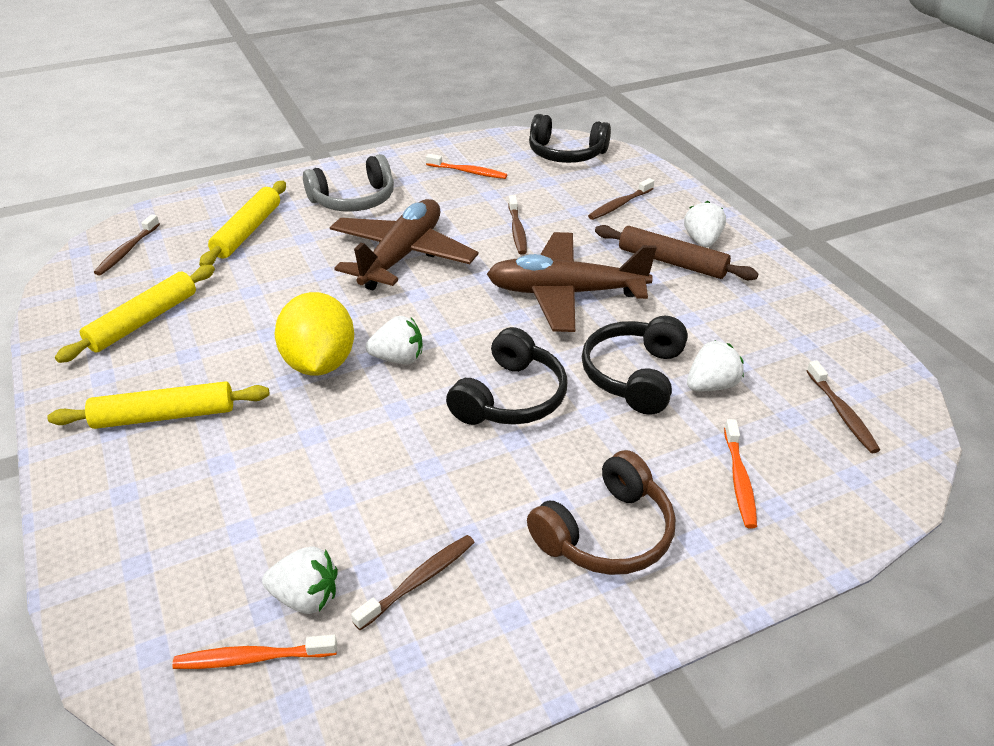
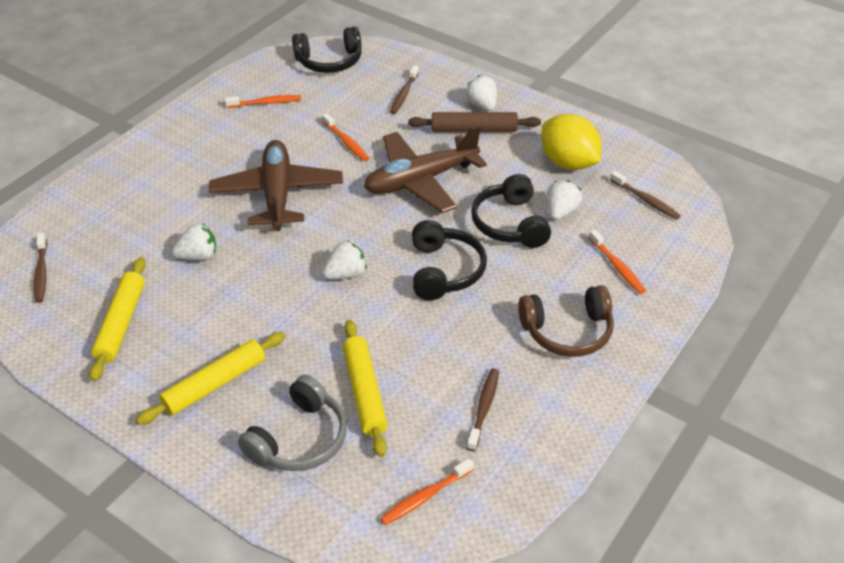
camera: 30 degrees left, 5 degrees up
yellow rolling pin [199,181,286,266] -> yellow rolling pin moved to [343,320,388,457]
white strawberry [262,547,338,614] -> white strawberry moved to [172,223,216,260]
yellow lemon [274,292,354,376] -> yellow lemon moved to [541,114,601,170]
grey headphones [303,154,394,212] -> grey headphones moved to [238,375,346,471]
brown toothbrush [508,195,527,255] -> orange toothbrush [322,113,369,161]
brown headphones [527,450,676,575] -> brown headphones turned 60 degrees clockwise [518,285,614,357]

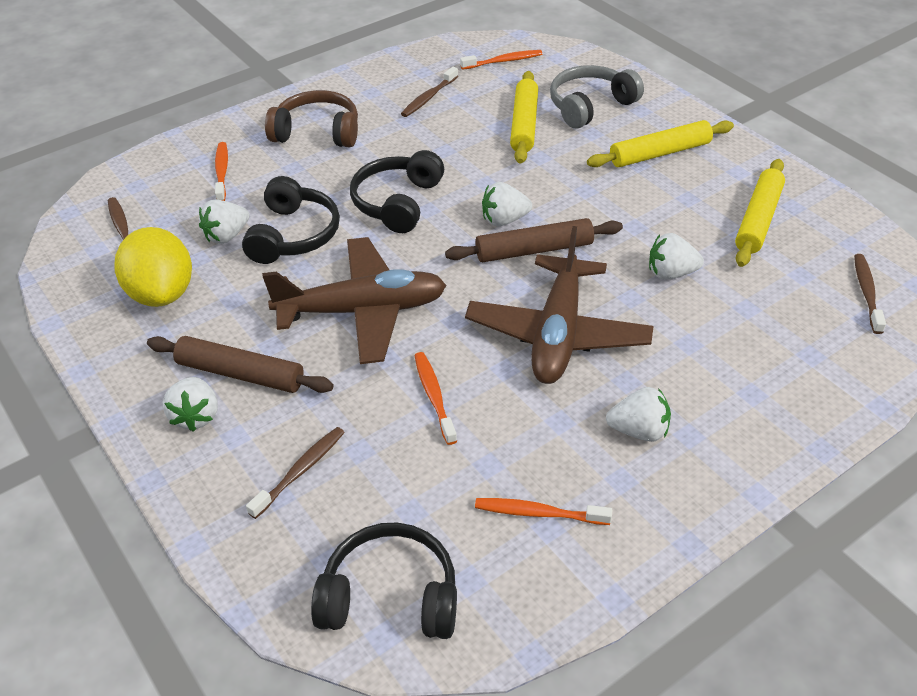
camera: 160 degrees left, 0 degrees up
none -> brown rolling pin [445,218,623,262]
none -> white strawberry [606,387,671,442]

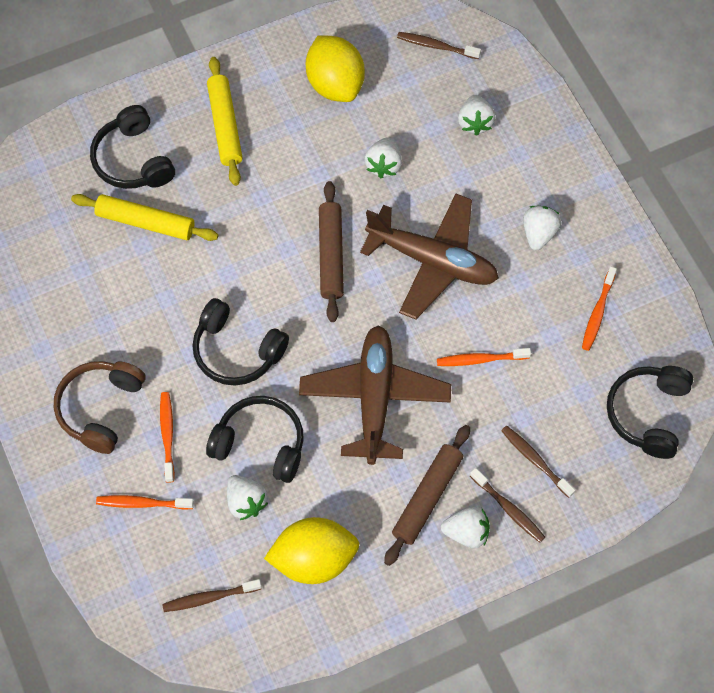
camera: 80 degrees left, 20 degrees up
brown toothbrush [401,67,458,117] -> brown toothbrush moved to [470,468,545,543]
orange toothbrush [460,50,542,70] -> orange toothbrush moved to [160,392,175,483]
white strawberry [482,182,532,226] -> white strawberry moved to [458,95,496,136]
grey headphones [550,65,644,129] -> black headphones [90,105,175,189]
yellow rolling pin [735,159,785,267] -> yellow lemon [306,35,365,102]

